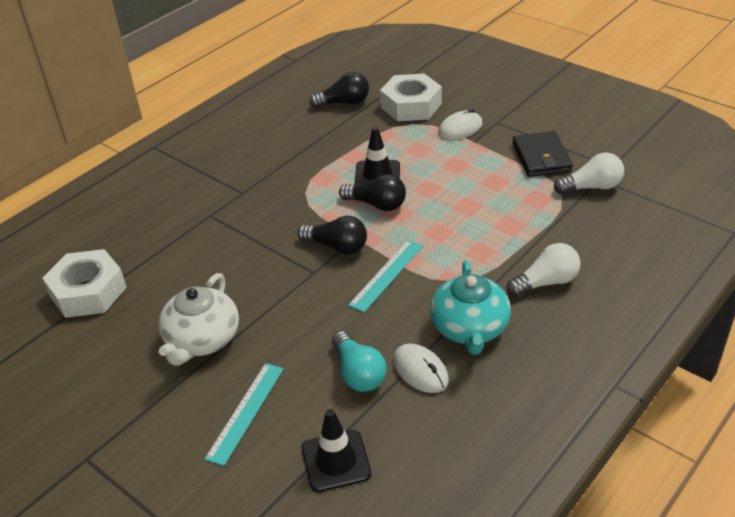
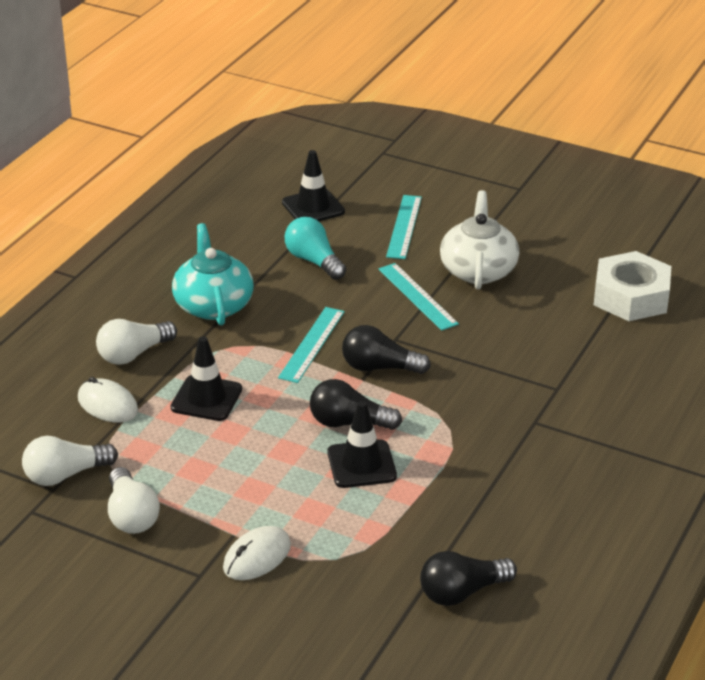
camera: 165 degrees right, 5 degrees down
white nut [380,74,442,121] -> none
white mouse [393,344,449,393] -> white mouse moved to [78,377,138,423]
black wallet [512,131,573,177] -> white light bulb [108,467,160,534]
none -> black traffic cone [171,336,242,421]
none -> turquoise ruler [378,263,459,331]

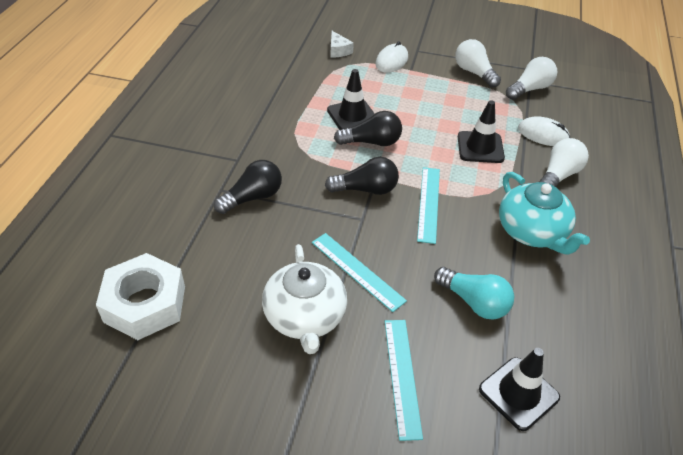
camera: 165 degrees right, 10 degrees up
black light bulb [420,551,517,606] -> black light bulb moved to [214,160,282,214]
none -> white cheese [330,31,354,57]

